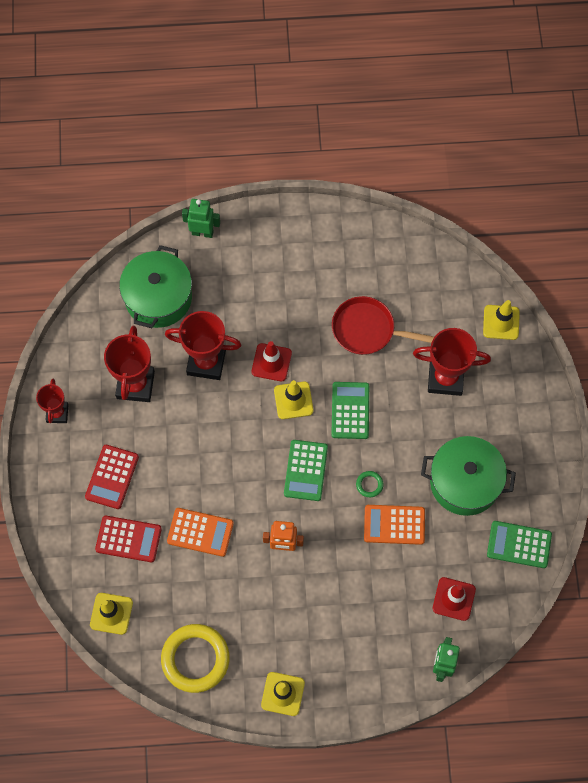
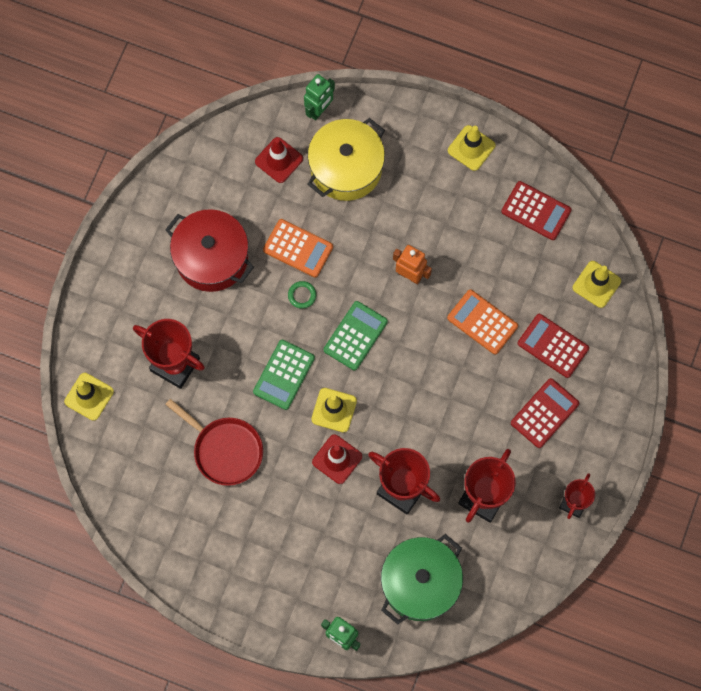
camera: 155 degrees left, 5 degrees up
yellow ring [161,624,230,693] -> red calculator [501,181,572,240]
green pot [421,436,516,516] -> red pot [165,209,254,292]
green calculator [487,521,552,568] -> none
none -> yellow pot [307,118,385,201]

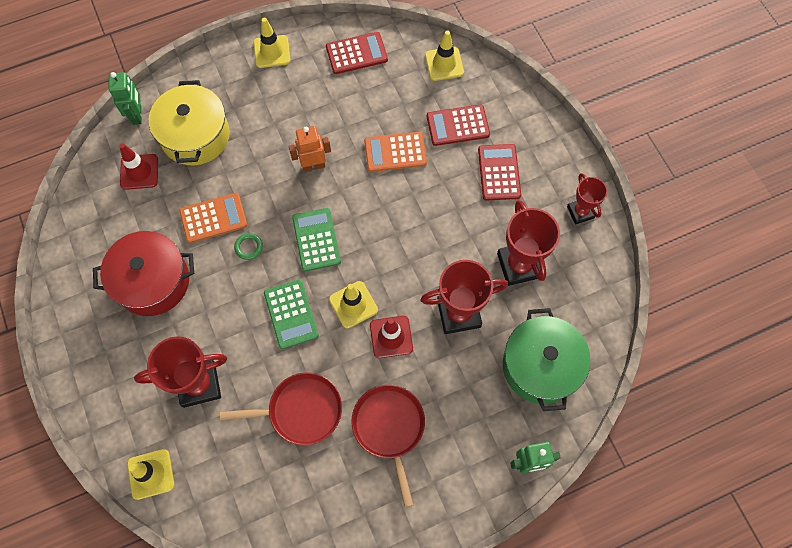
camera: 45 degrees left, 5 degrees down
none -> red pan [351,385,425,507]

